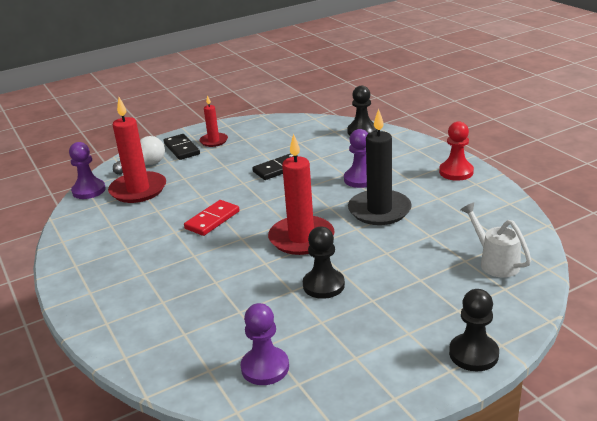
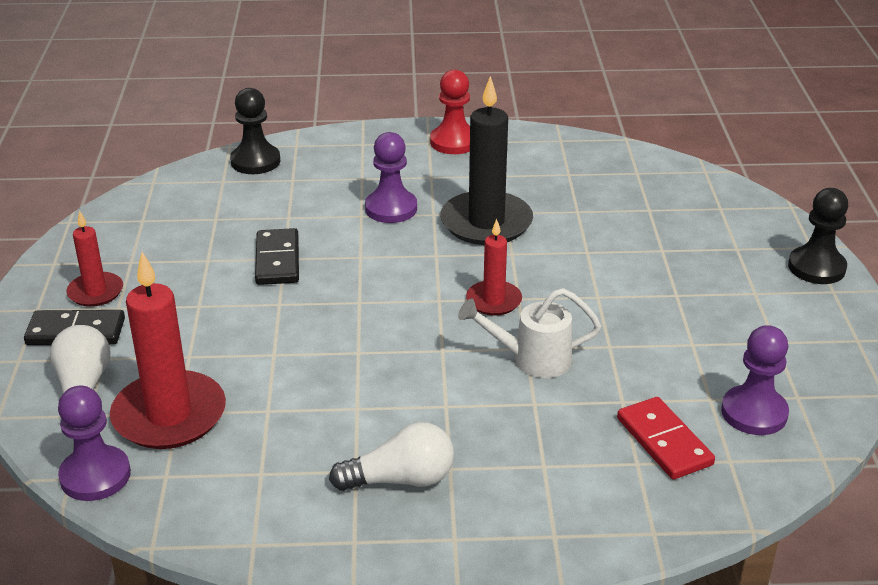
camera: 65 degrees left, 5 degrees up
red domino [184,200,240,236] -> red domino moved to [617,397,715,480]
red candle [268,134,334,255] -> red candle [466,219,522,316], size x0.55
black pawn [303,227,345,299] -> none
white watering can [460,203,531,278] -> white watering can moved to [458,288,601,378]
none -> white light bulb [329,422,454,491]

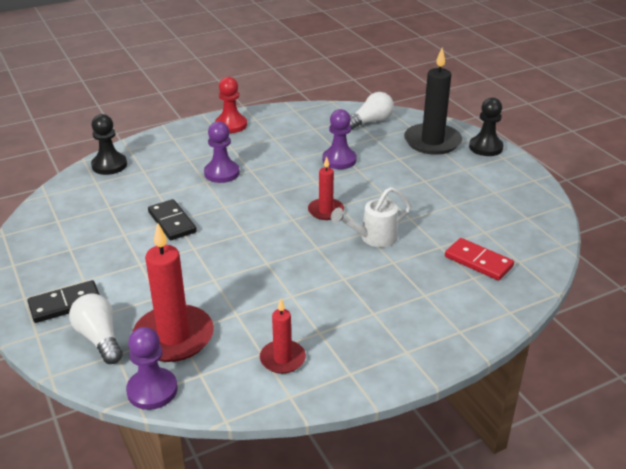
camera: 25 degrees left, 0 degrees up
red candle [66,210,123,307] -> red candle moved to [260,299,306,374]
white light bulb [329,422,454,491] -> white light bulb moved to [350,92,394,130]
black candle [440,76,533,245] -> black candle moved to [404,48,462,155]
purple pawn [721,325,789,435] -> purple pawn moved to [322,109,357,169]

